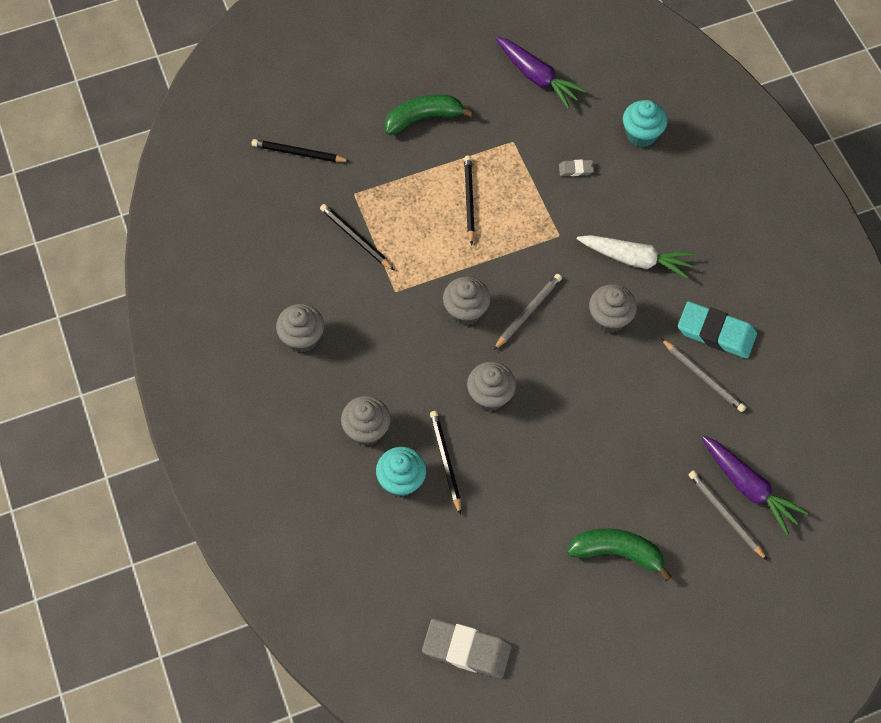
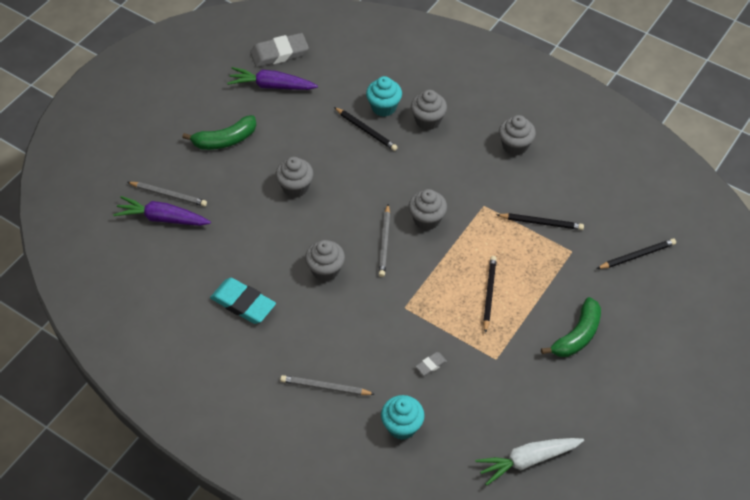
camera: 145 degrees right, 10 degrees down
black pencil [464,156,475,246] -> black pencil turned 135 degrees counterclockwise [483,256,497,333]
grey cupcake [467,362,516,411] -> grey cupcake moved to [276,157,313,198]
purple carrot [496,37,587,109] -> purple carrot moved to [227,67,318,90]
white carrot [577,235,695,279] -> white carrot moved to [475,438,584,486]
grey pencil [661,339,746,412] -> grey pencil moved to [280,375,374,395]
turquoise eraser [678,301,757,359] -> turquoise eraser turned 45 degrees clockwise [210,278,276,324]

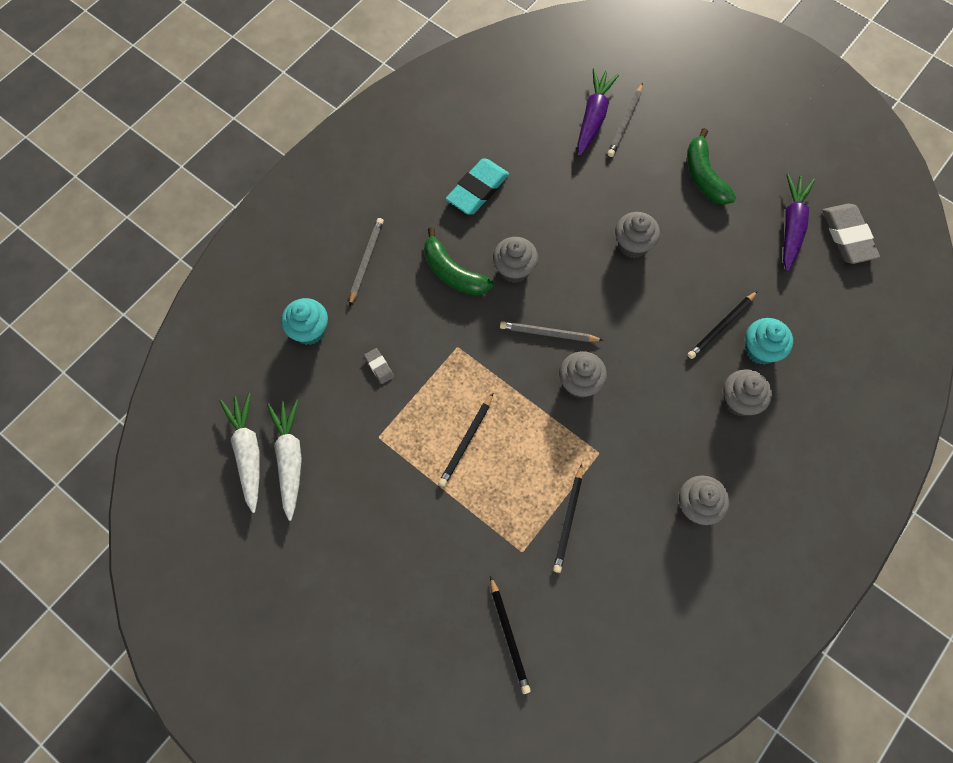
camera: 95 degrees right, 15 degrees up
black pencil [483,256,497,333] -> black pencil turned 105 degrees clockwise [438,393,493,487]
green banana [541,297,601,357] -> green banana moved to [424,227,493,295]
none -> white carrot [267,399,302,521]

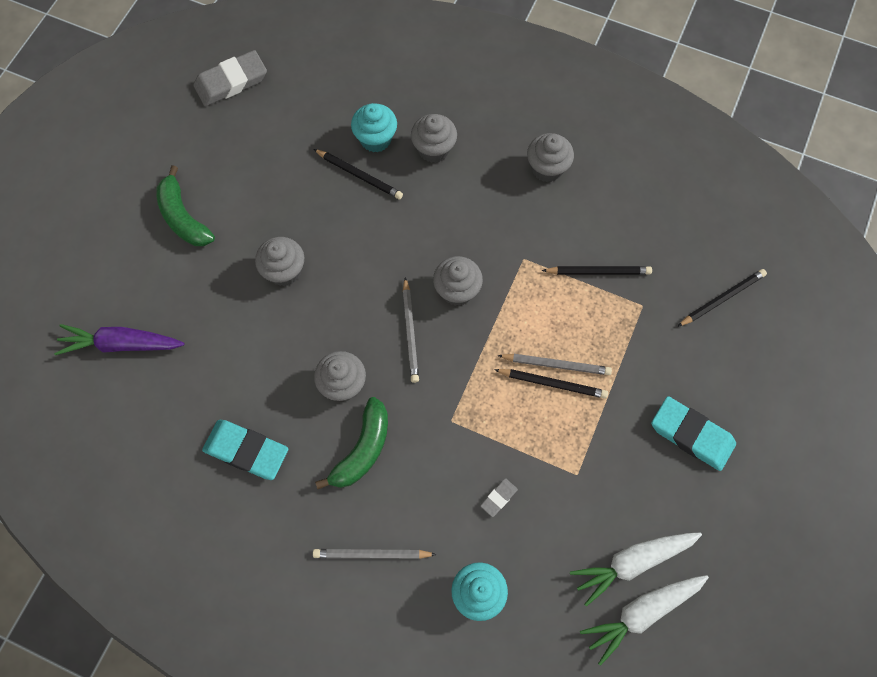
camera: 105 degrees left, 0 degrees up
grey pencil [607,83,643,157] -> grey pencil moved to [497,354,612,375]
green banana [687,128,736,205] -> green banana turned 90 degrees clockwise [156,165,215,246]
purple carrot [783,173,815,272] -> none
none -> turquoise eraser [651,396,736,471]

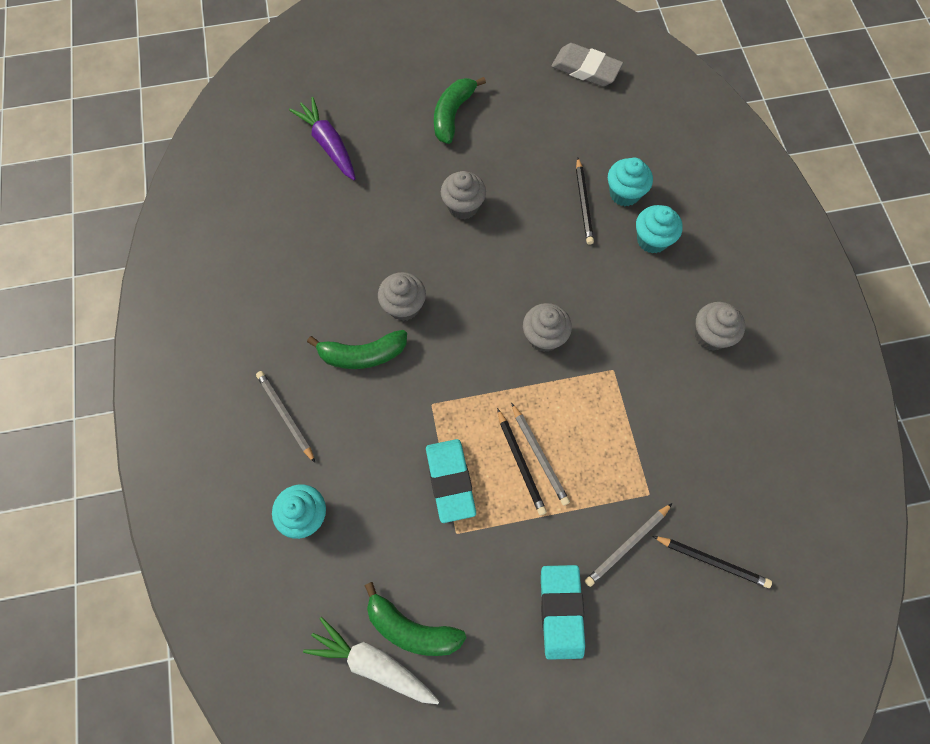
camera: 55 degrees right, 0 degrees up
turquoise eraser [202,420,288,480] -> turquoise eraser moved to [426,439,476,523]
grey pencil [403,277,419,383] -> grey pencil moved to [585,503,673,587]
grey cupcake [411,114,457,163] -> turquoise cupcake [636,205,683,253]
grey eraser [480,478,518,517] -> none
black pencil [542,266,652,275] -> none
white carrot [570,532,702,607] -> green banana [364,582,467,656]

